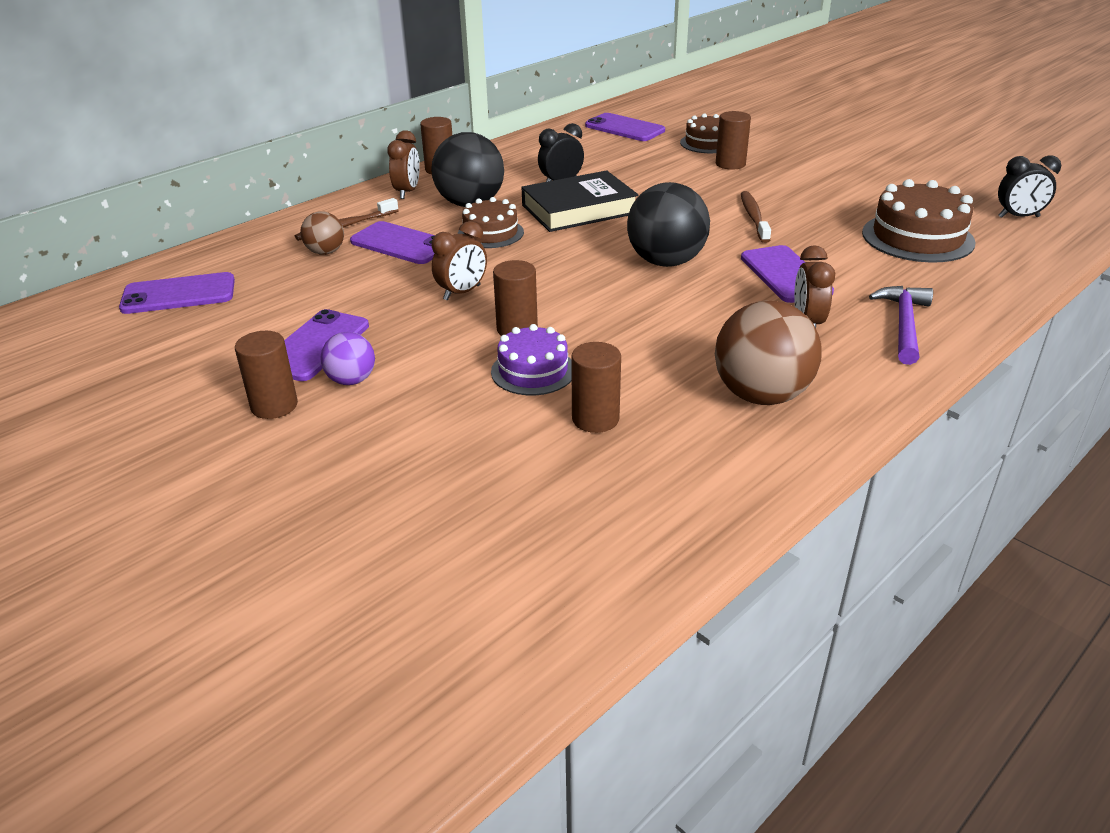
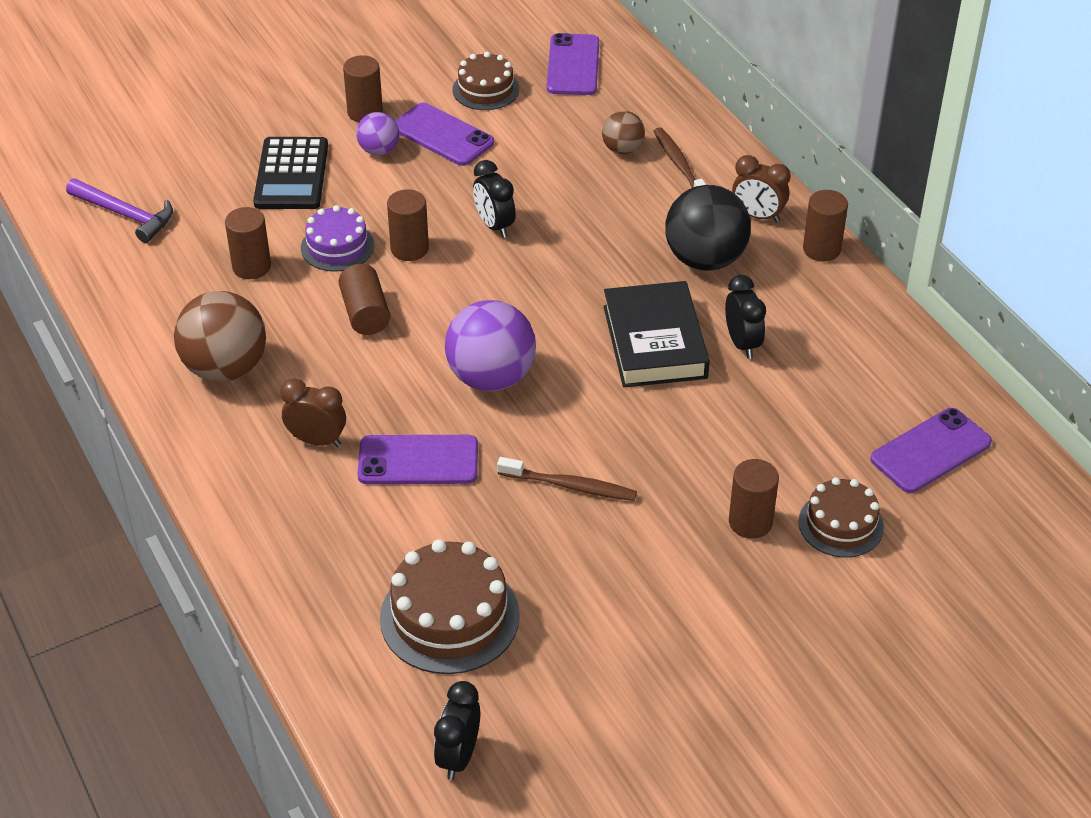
camera: 105 degrees right, 10 degrees up
purple phone [350,221,435,264] -> none
brown clock [431,221,487,300] -> black clock [473,160,516,238]
brown cake [458,197,524,248] -> brown cake moved to [453,52,519,110]
black ball [627,182,710,267] -> purple ball [445,300,536,392]
purple hammer [869,286,933,365] -> purple hammer moved to [66,179,173,243]
none -> black calculator [253,137,328,209]
none -> brown cylinder [339,264,390,335]

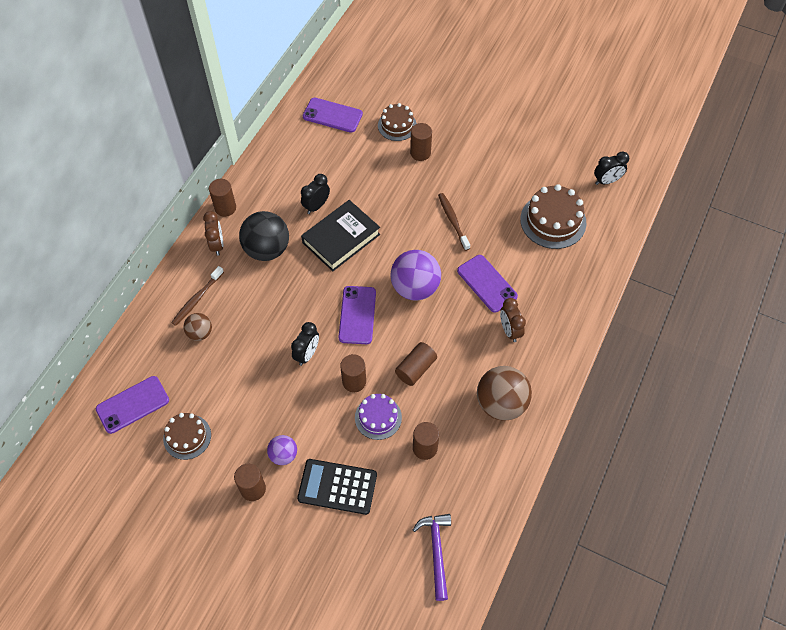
camera: 125 degrees left, 15 degrees up
black calculator [253,137,328,209] -> black calculator turned 135 degrees counterclockwise [297,459,377,515]
purple phone [395,102,494,166] -> purple phone moved to [339,286,376,344]

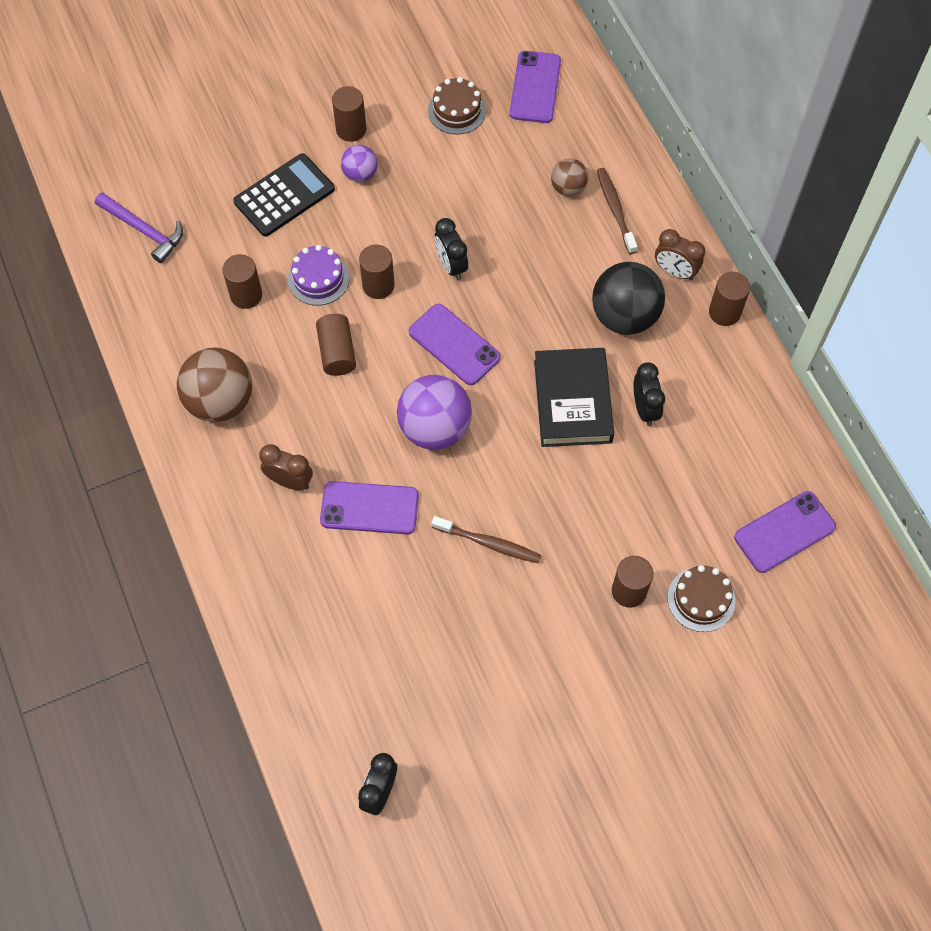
camera: 130 degrees right, 5 degrees up
brown cake [520,184,586,249] -> none

